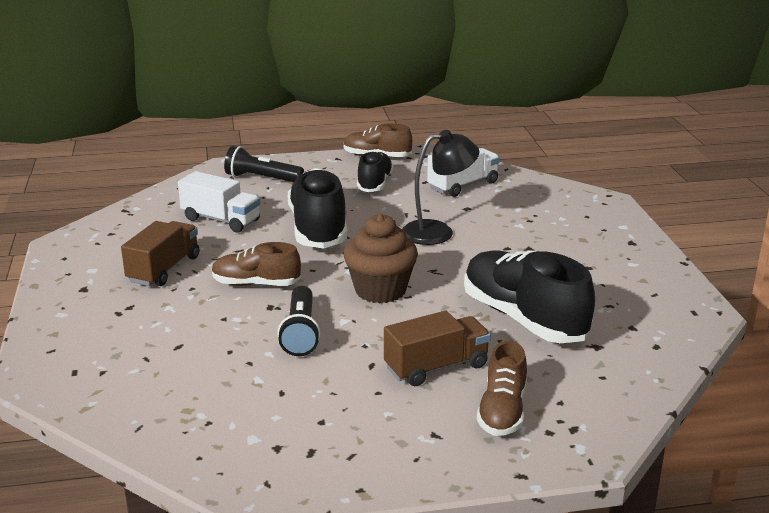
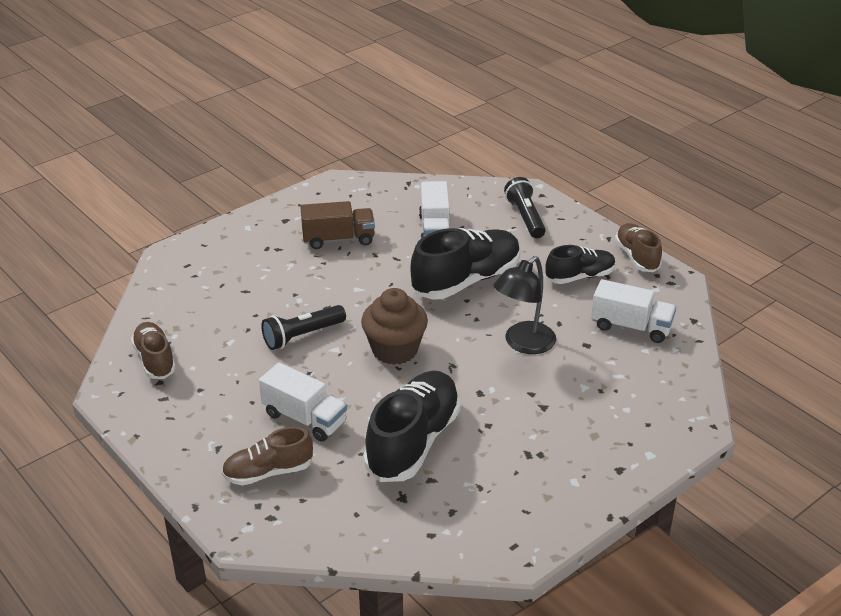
camera: 60 degrees right, 10 degrees up
brown shoe [212,242,301,286] -> brown shoe moved to [131,322,176,379]
brown truck [384,311,491,386] -> white truck [259,362,347,442]
black lamp [402,130,479,245] -> black lamp turned 90 degrees clockwise [494,256,556,354]

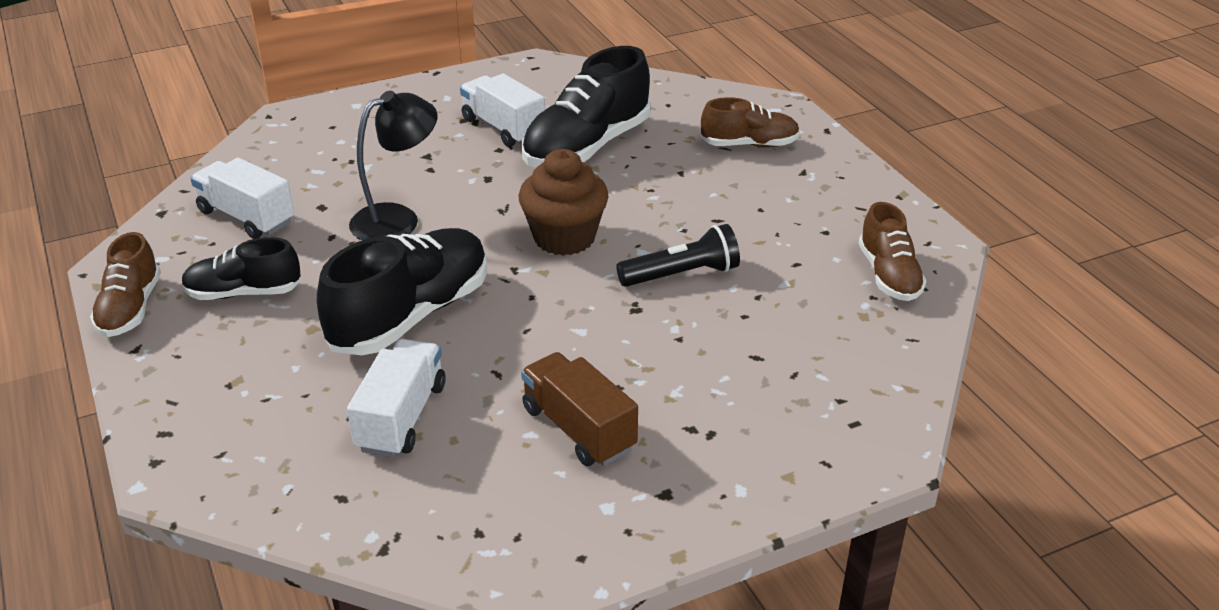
camera: 165 degrees left, 0 degrees up
white truck [259,362,347,442] -> white truck moved to [460,73,545,147]
brown truck [300,201,375,249] -> brown truck turned 45 degrees clockwise [521,352,638,466]
black shoe [411,228,521,299] -> black shoe turned 150 degrees clockwise [317,228,487,355]
black flashlight [504,177,546,238] -> none

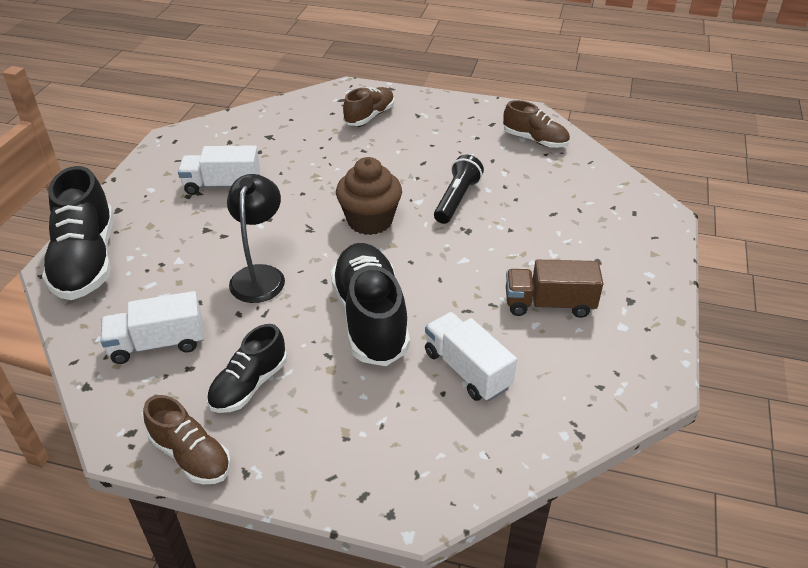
camera: 50 degrees left, 5 degrees up
black shoe [522,46,651,167] -> black shoe moved to [42,166,114,300]

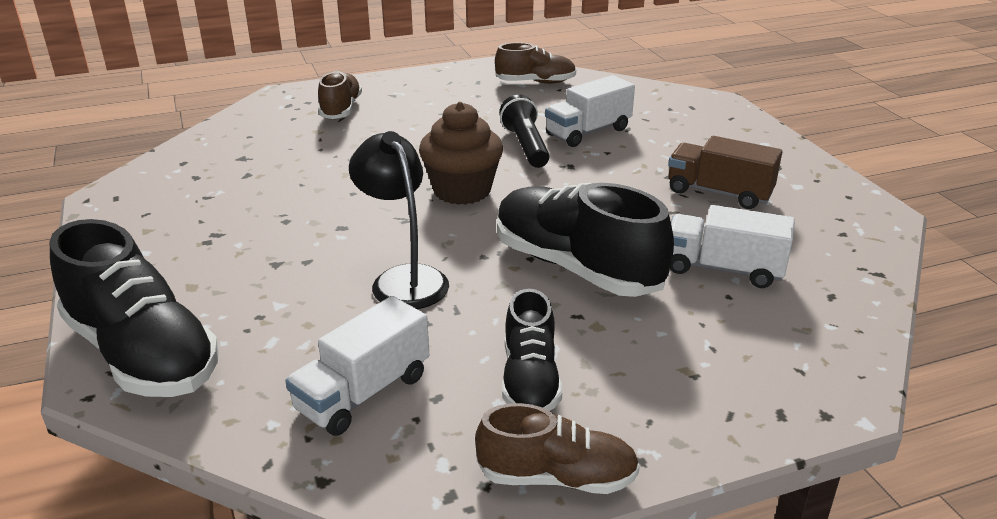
camera: 35 degrees left, 10 degrees down
white truck [178,145,260,195] -> white truck moved to [545,75,635,147]
brown truck [506,260,603,318] -> brown truck turned 60 degrees clockwise [668,136,782,209]

